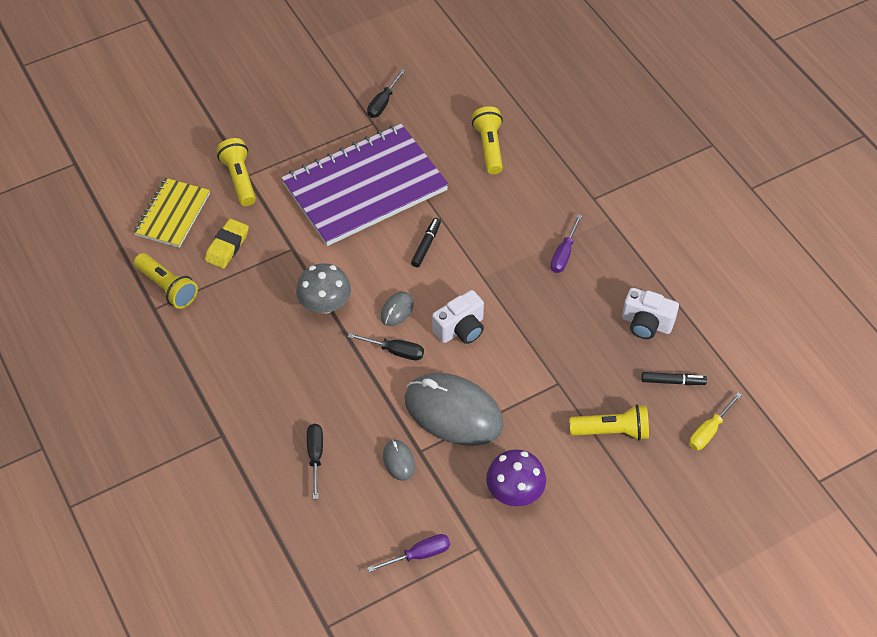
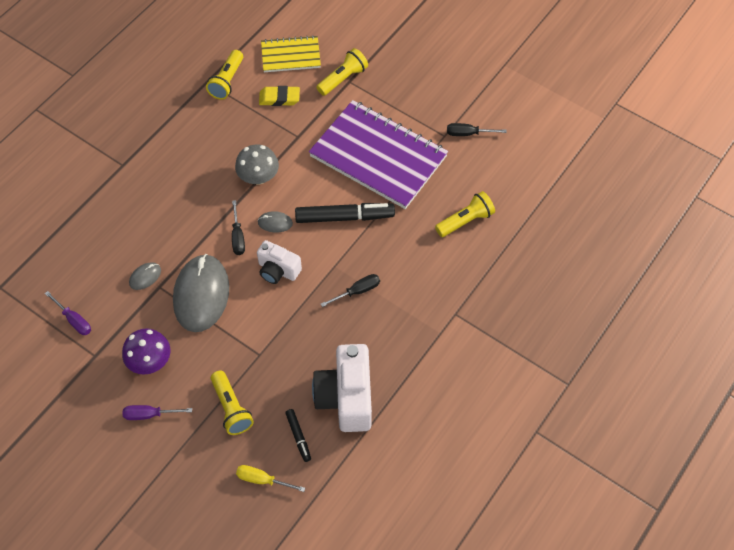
camera: 65 degrees right, 5 degrees up
black screwdriver [307,424,323,499] -> black screwdriver moved to [321,274,380,307]
black marker [411,218,441,267] -> black marker [295,203,395,223], size x1.96
purple screwdriver [550,214,582,273] -> purple screwdriver moved to [123,405,192,420]
white camera [622,288,679,339] -> white camera [312,344,372,432], size x1.68

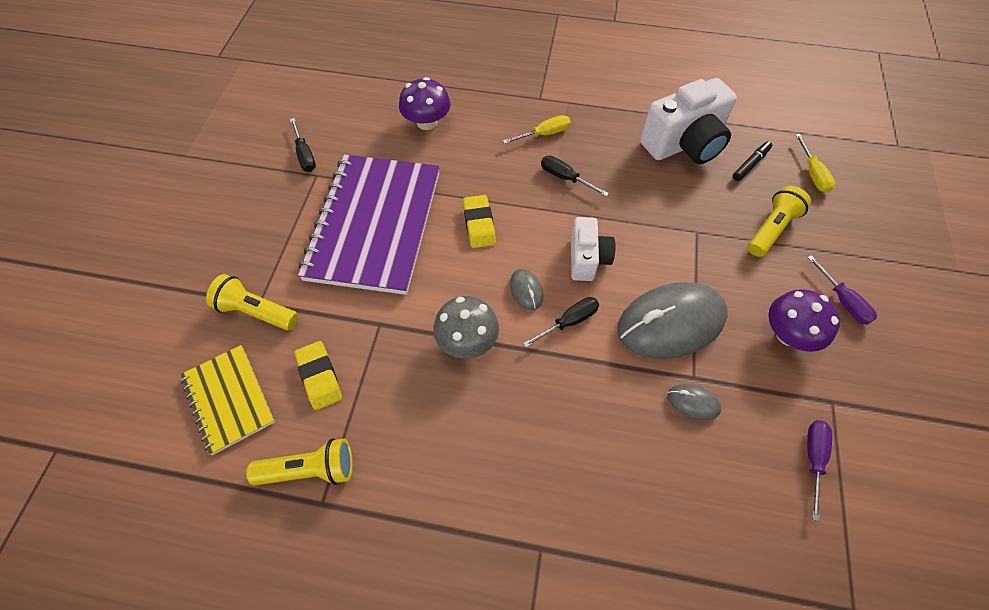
camera: 115 degrees left, 0 degrees up
black marker [295,203,395,223] -> yellow eraser [463,195,496,248]
yellow flashlight [435,191,495,237] -> purple mushroom [399,77,451,130]
none -> yellow screwdriver [503,115,571,144]

